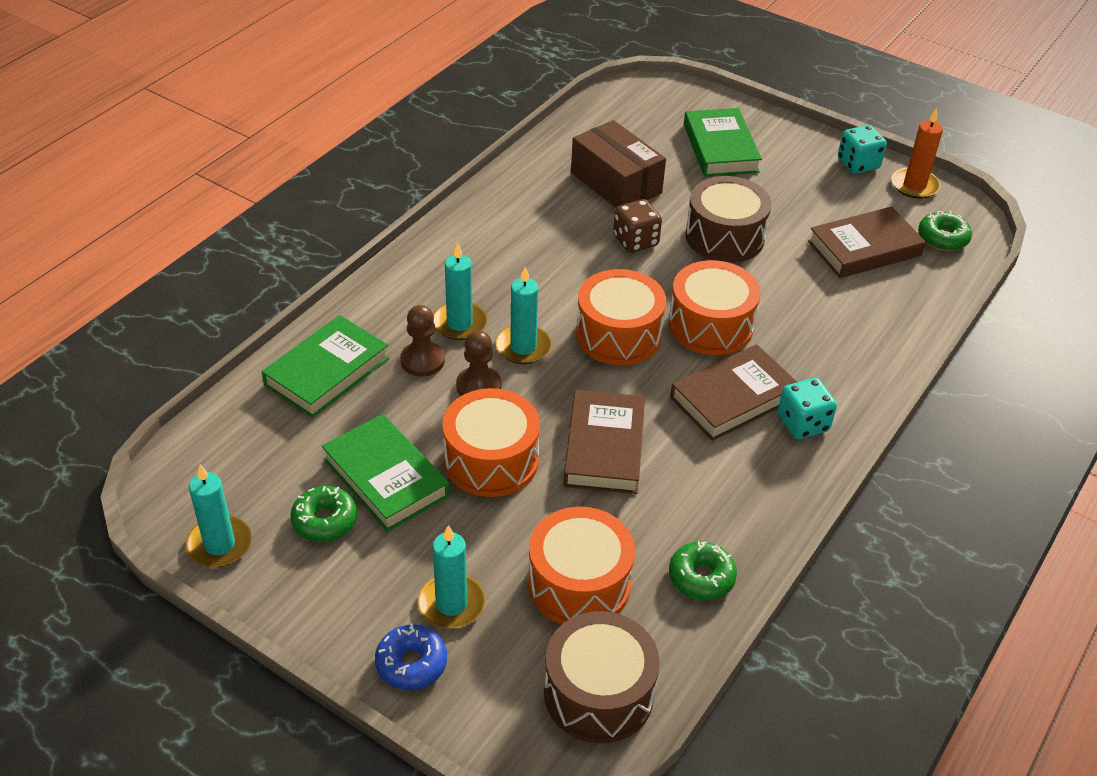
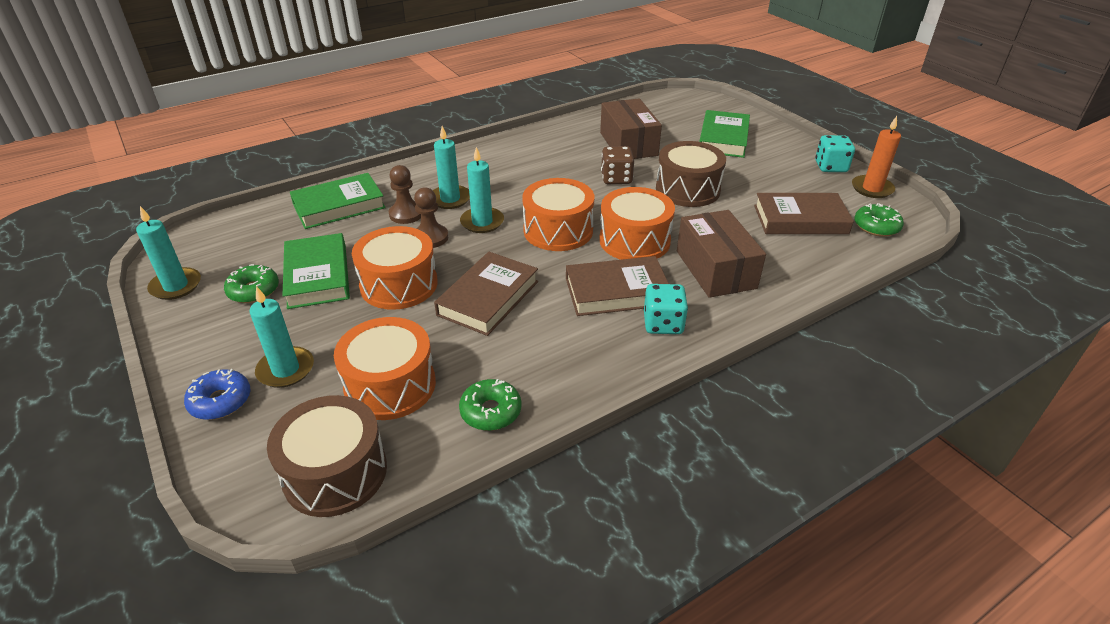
camera: 25 degrees right, 5 degrees down
none -> brown box [677,210,766,298]

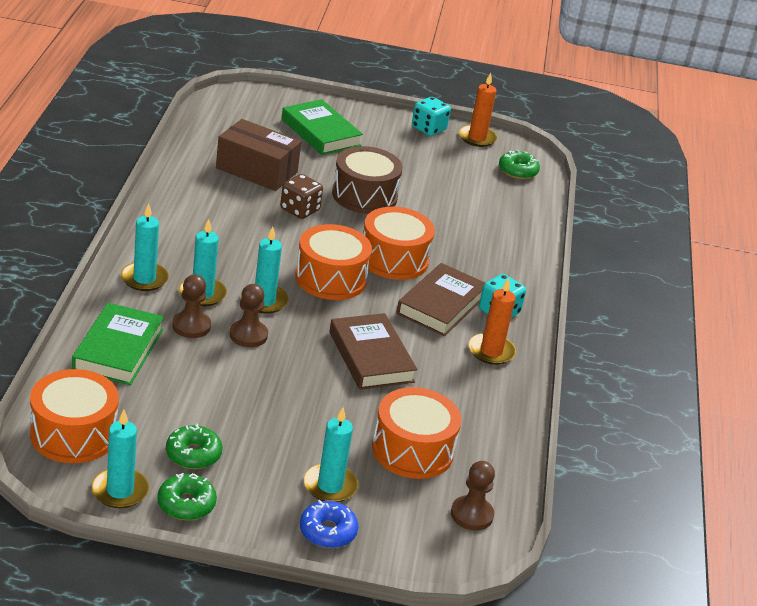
camera: 55 degrees left, 5 degrees down
brown drum [267,395,387,517] -> brown pawn [451,461,495,531]
green book [282,233,350,309] -> none
orange drum [352,226,438,310] -> orange drum moved to [30,369,119,463]
green donut [459,379,522,431] -> green donut moved to [157,473,217,520]
brown box [677,210,766,298] -> none
brown book [754,193,854,234] -> none
none -> turquoise candle [121,203,169,291]
none -> orange candle [469,278,516,365]

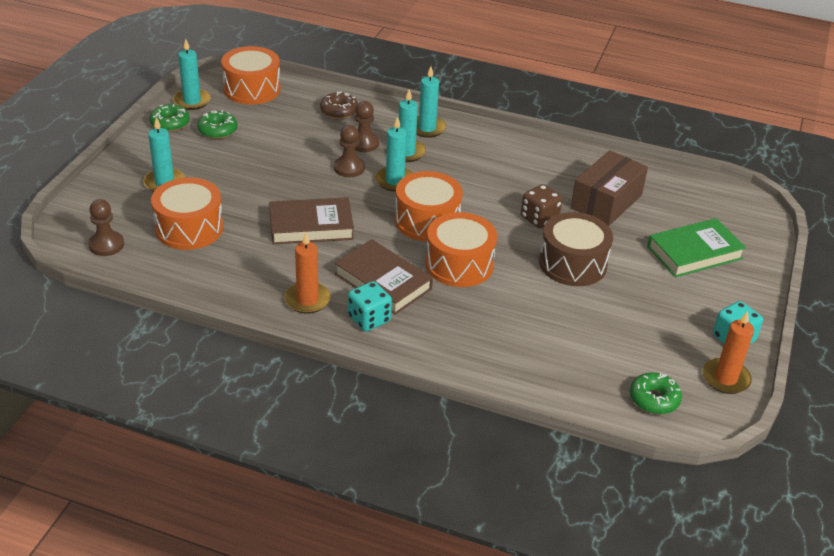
camera: 105 degrees right, 5 degrees up
green book [72,303,164,385] -> brown donut [320,91,358,119]
blue donut [300,500,359,548] -> none

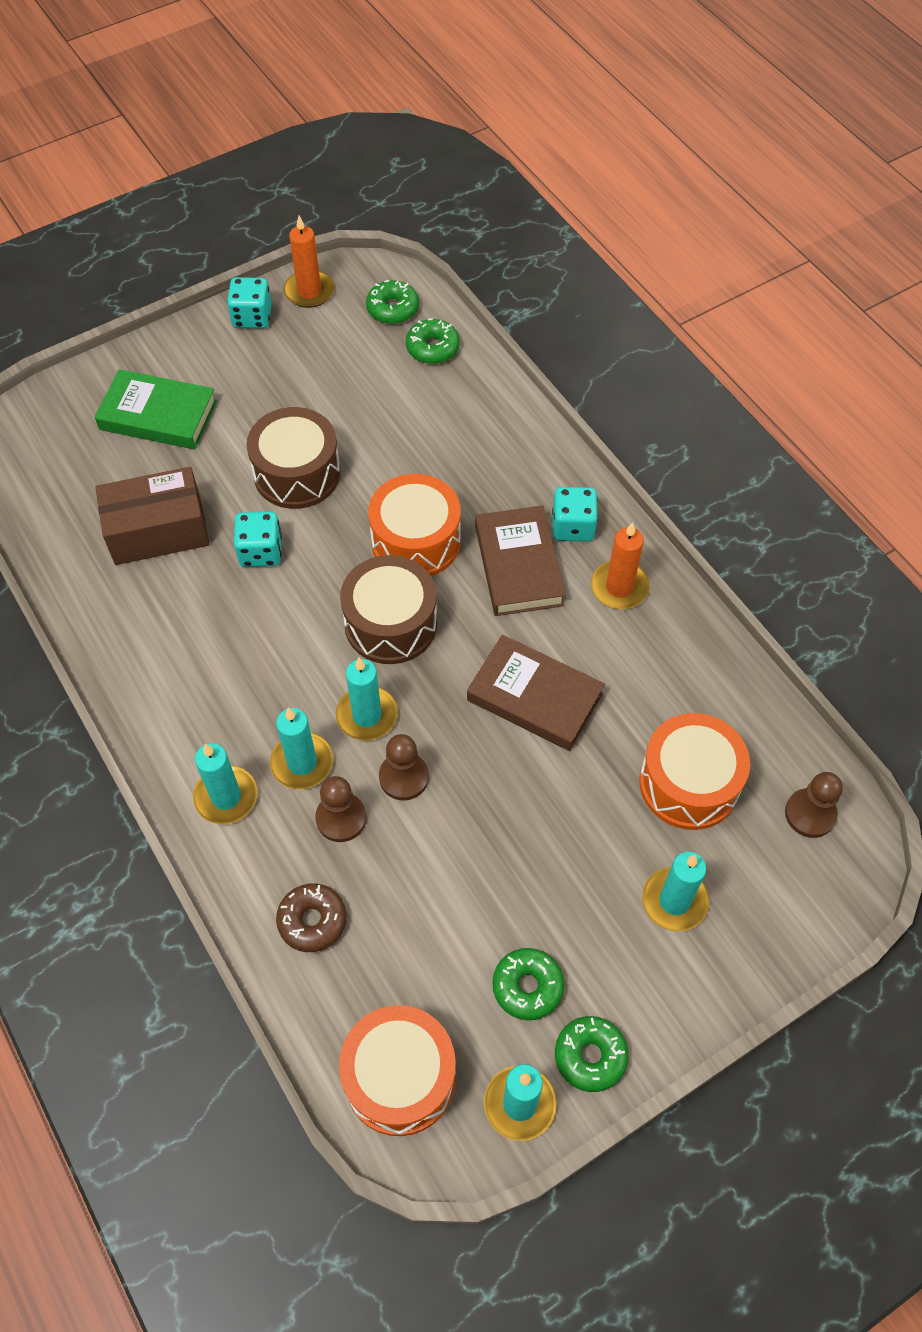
camera: 140 degrees left, 20 degrees up
orange drum [395,171,463,242] -> brown drum [340,555,437,664]
brown dice [521,184,562,228] -> turquoise dice [234,511,282,567]
none -> green donut [406,318,460,364]

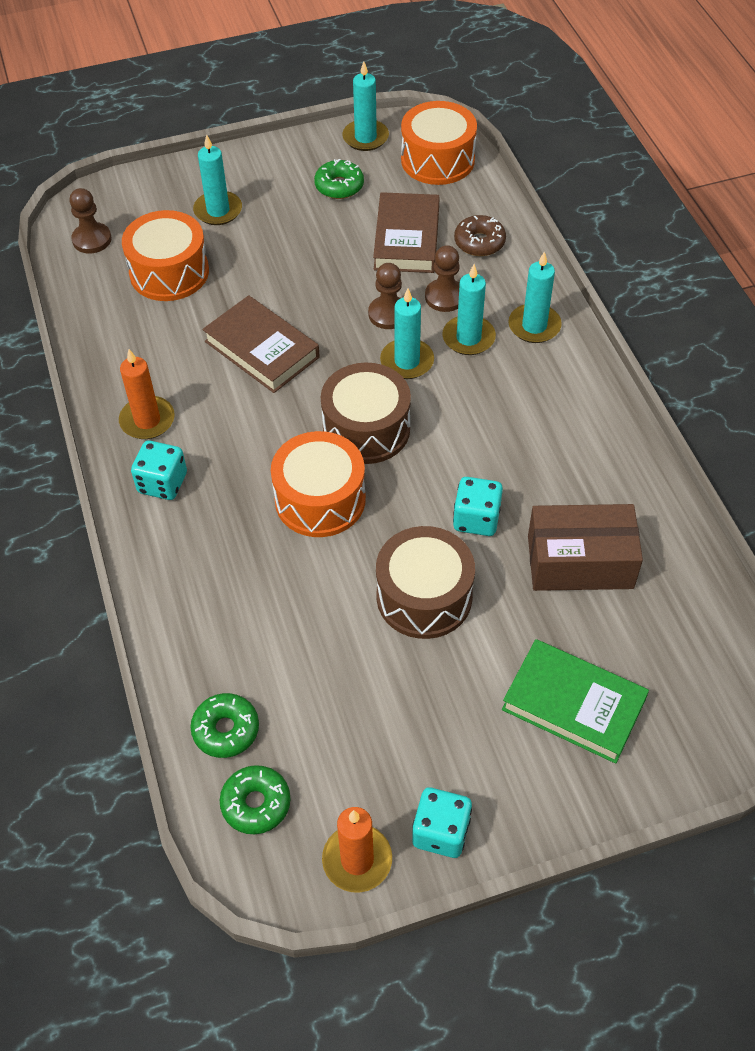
camera: 165 degrees left, 5 degrees down
brown book [475,505,566,616] -> brown book moved to [373,192,440,273]
green donut [555,1016,629,1092] -> none

